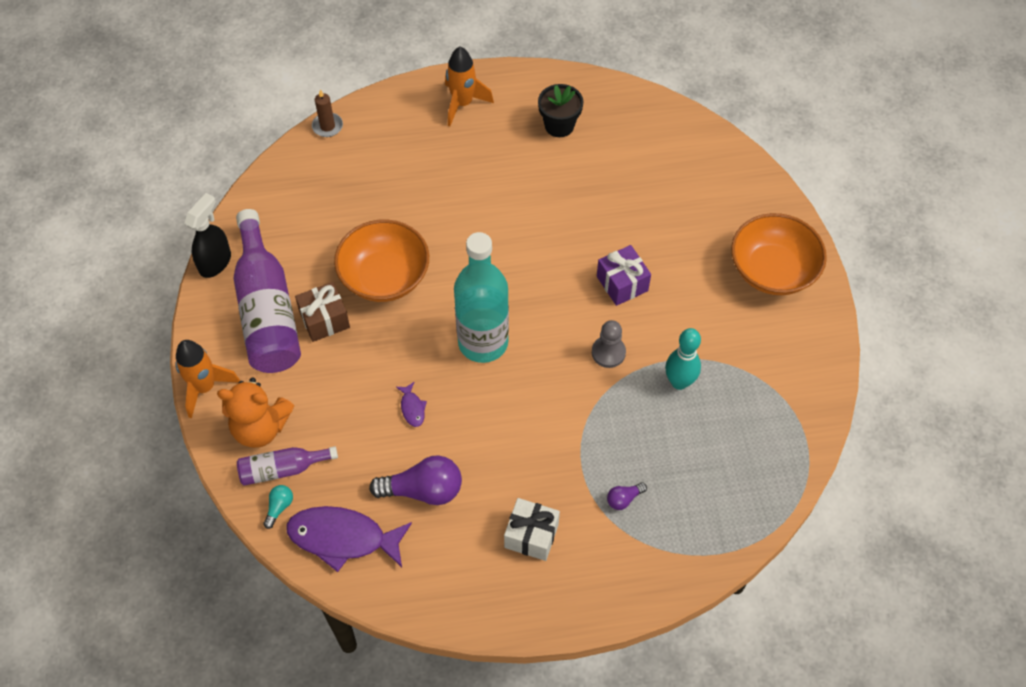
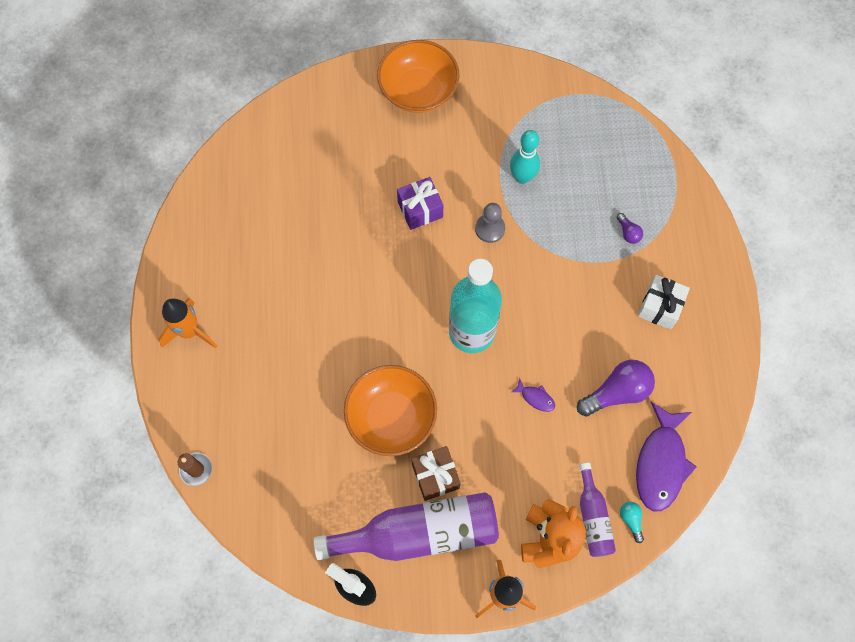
camera: 85 degrees left, 10 degrees up
turquoise light bulb [263,485,293,529] -> turquoise light bulb turned 45 degrees clockwise [620,502,644,543]
purple light bulb [369,455,462,505] -> purple light bulb turned 60 degrees clockwise [577,360,655,417]
purple fish [396,382,427,427] -> purple fish turned 45 degrees clockwise [511,378,555,412]
black flower pot [538,84,583,137] -> none

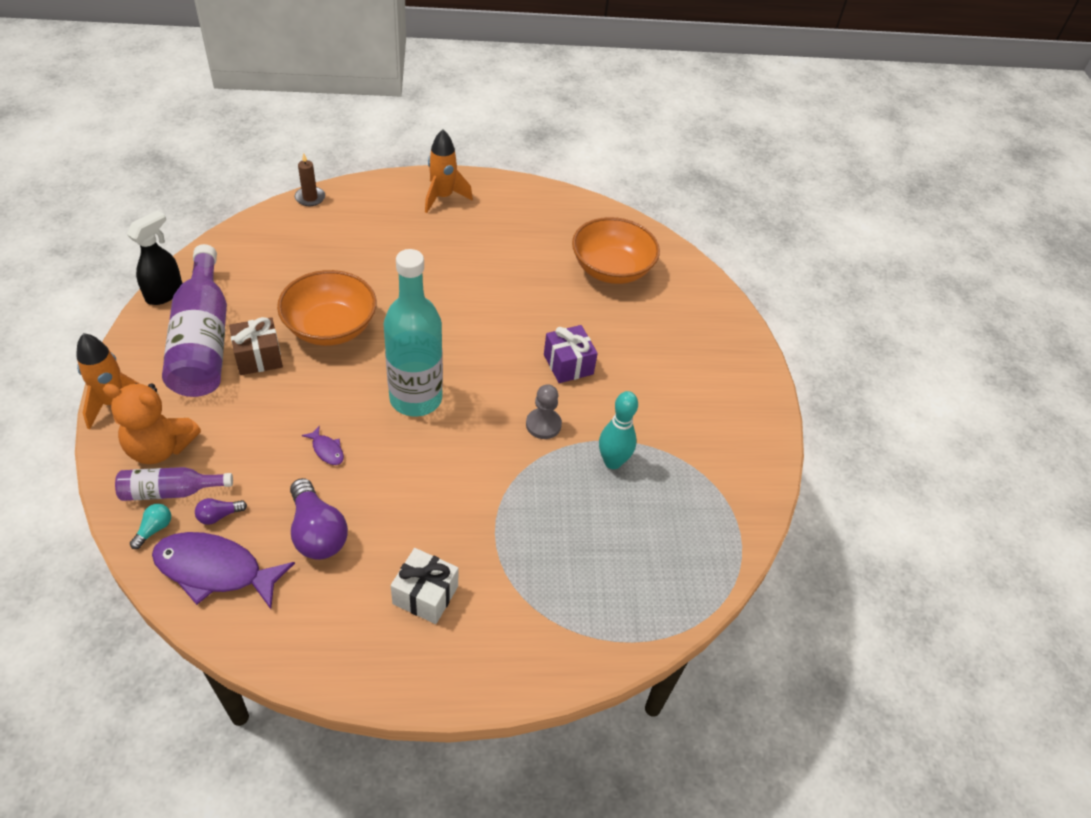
camera: 85 degrees right, 20 degrees down
orange bowl [377,40,460,113] -> orange bowl moved to [572,217,660,284]
purple fish [511,378,555,412] -> purple fish turned 75 degrees counterclockwise [302,426,344,465]
purple light bulb [617,213,643,244] -> purple light bulb moved to [195,498,247,525]
turquoise light bulb [620,502,644,543] -> turquoise light bulb turned 45 degrees counterclockwise [130,504,171,549]

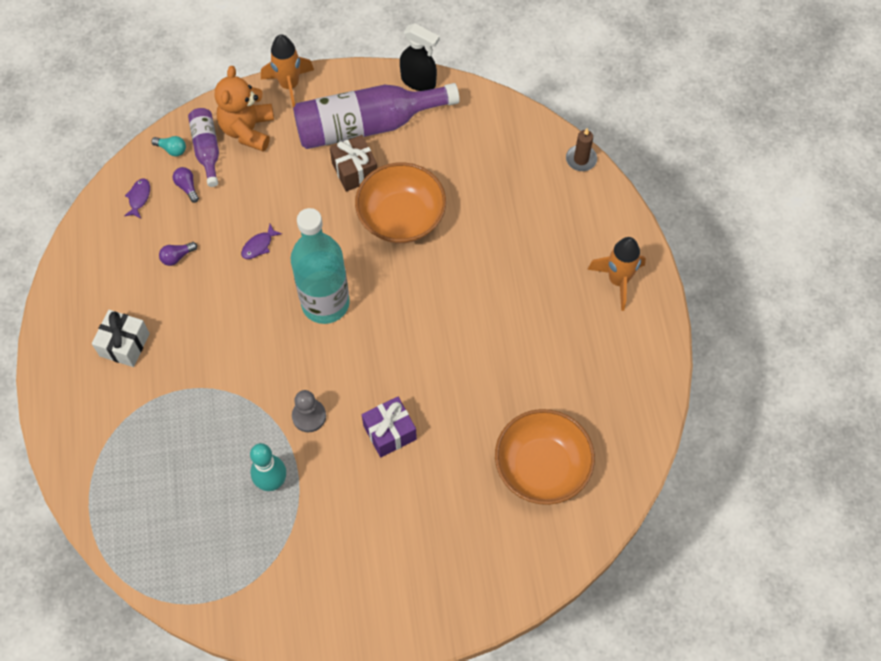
camera: 90 degrees right, 15 degrees up
purple fish [152,532,295,609] -> purple fish [124,178,150,219], size x0.43
purple light bulb [290,478,348,560] -> purple light bulb [159,242,197,266], size x0.48

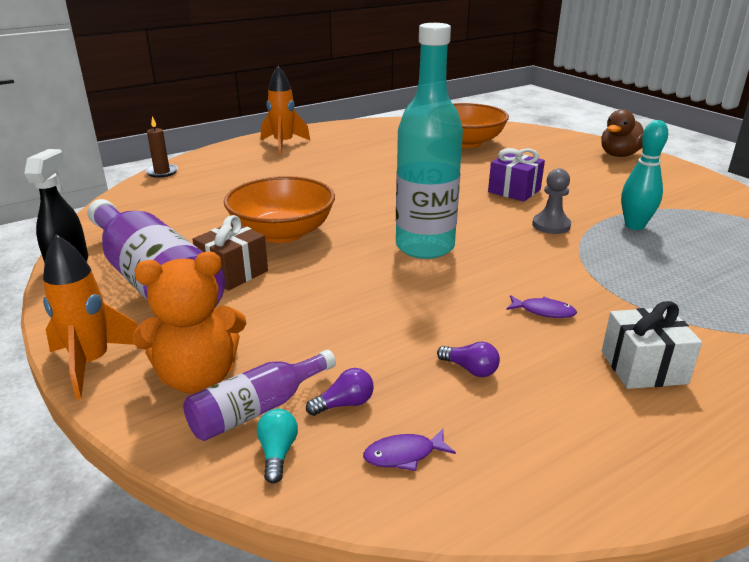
camera: 115 degrees left, 35 degrees down
purple light bulb [173,167,199,203] -> purple light bulb turned 150 degrees counterclockwise [306,368,374,416]
purple fish [241,224,282,259] -> purple fish moved to [506,295,577,318]
none -> brown duck [601,109,644,157]

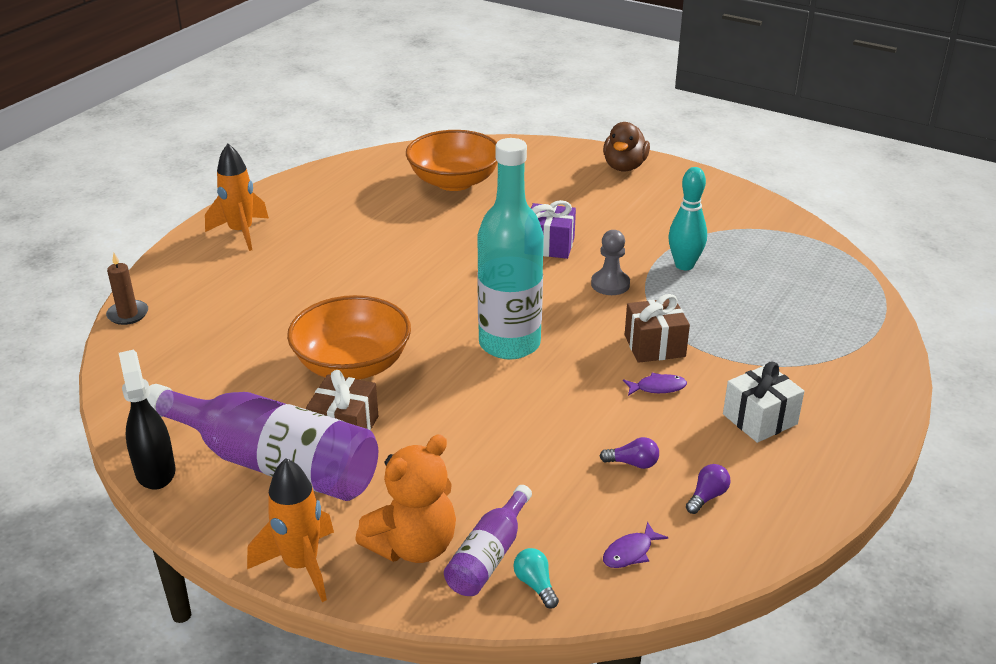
camera: 25 degrees left, 5 degrees up
purple light bulb [306,368,374,416] -> purple light bulb moved to [686,464,731,514]
none -> brown gift [625,294,690,363]

